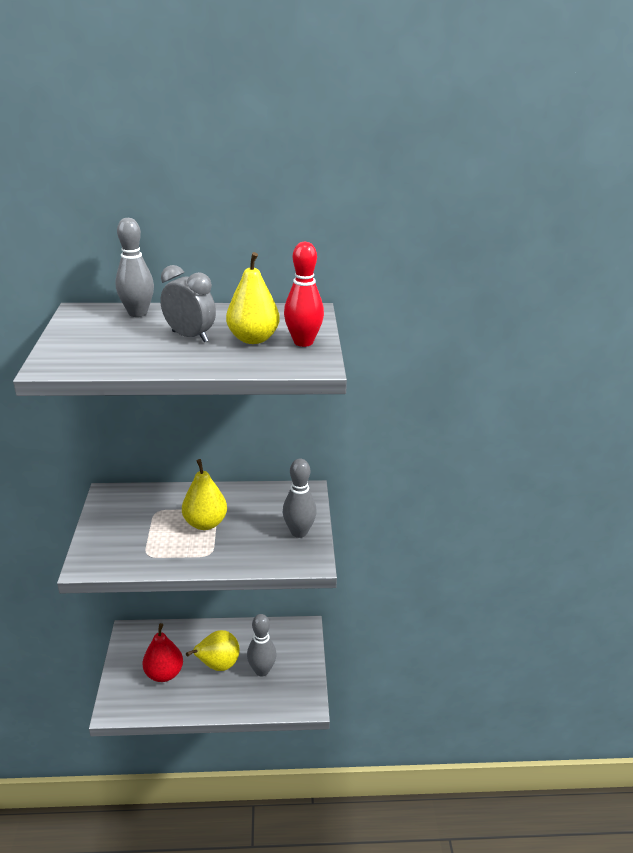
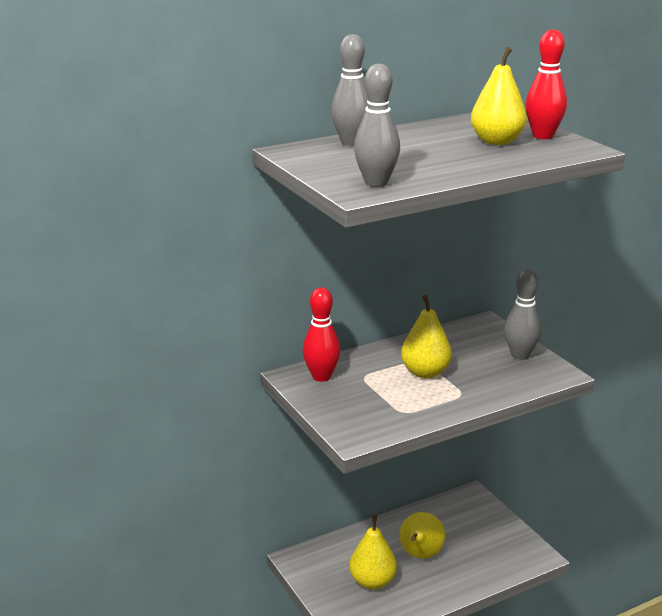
camera: 25 degrees left, 5 degrees down
red pear [143,623,183,682] -> yellow pear [349,515,397,589]
grey clock [160,265,216,343] -> none
grey bowling pin [247,614,276,676] -> grey bowling pin moved to [354,64,400,187]
none -> red bowling pin [303,287,341,382]

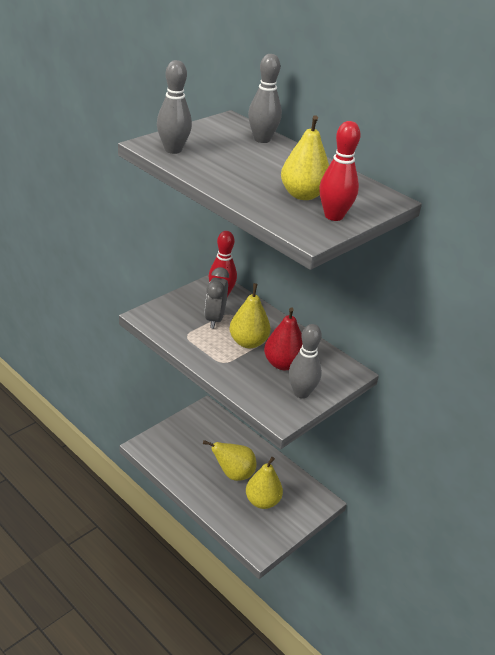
camera: 70 degrees right, 10 degrees up
yellow pear [349,515,397,589] -> yellow pear moved to [246,457,283,509]
none -> grey clock [205,267,229,329]
none -> red pear [264,307,303,370]

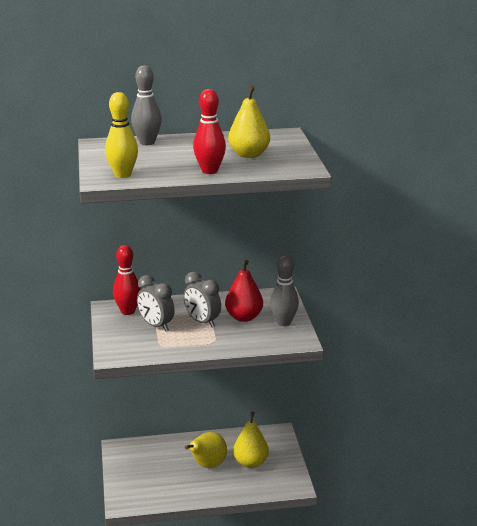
camera: 50 degrees left, 10 degrees down
grey bowling pin [157,60,192,154] -> yellow bowling pin [105,92,138,178]
yellow pear [229,283,271,348] -> grey clock [184,272,221,328]
red bowling pin [319,121,361,221] -> red bowling pin moved to [193,89,226,174]

